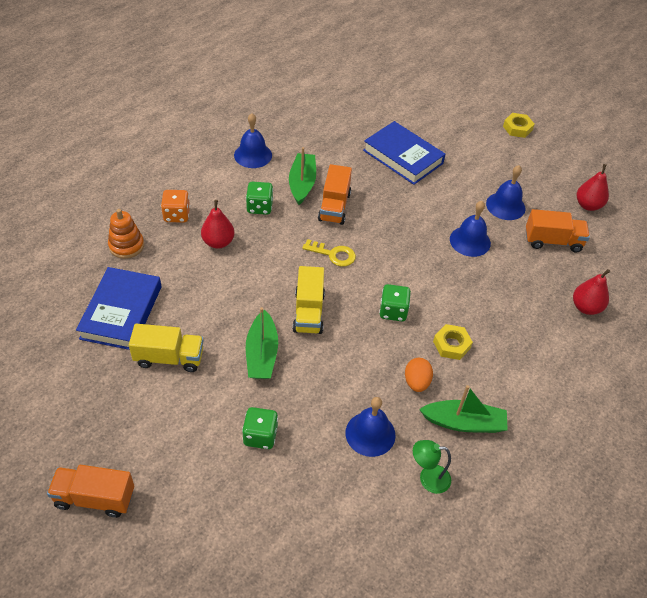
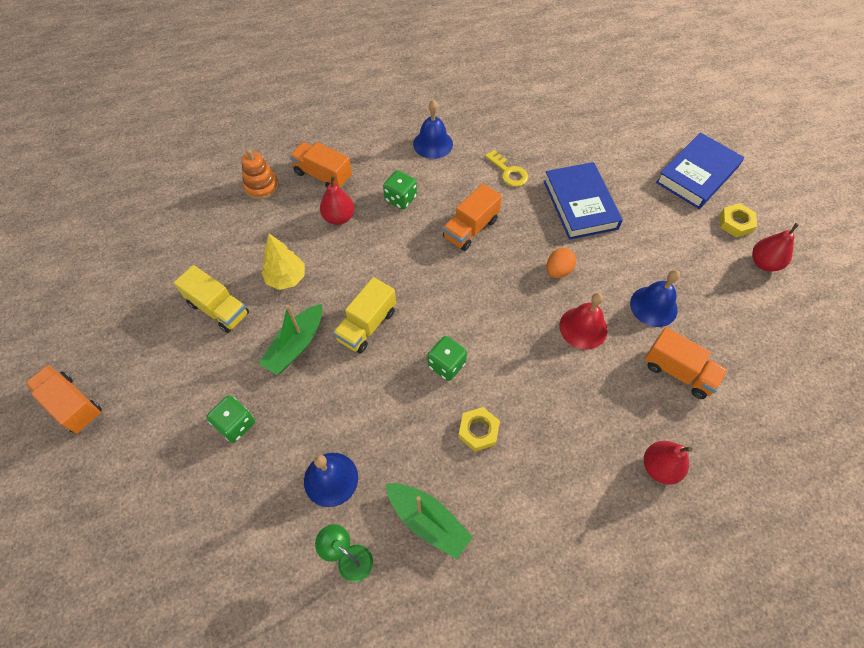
camera: 35 degrees right, 10 degrees up
blue book [76,267,162,350] -> blue book moved to [656,132,744,209]
orange dice [161,190,190,222] -> orange truck [290,142,352,189]
green boat [289,147,316,205] -> none
yellow key [302,239,356,267] -> yellow key moved to [485,150,528,187]
orange egg [405,358,433,392] -> orange egg moved to [547,248,576,278]
blue bell [450,201,491,257] -> red bell [559,293,608,349]
red pear [577,164,609,211] -> red pear moved to [752,223,799,272]
none -> yellow tree [262,234,305,290]

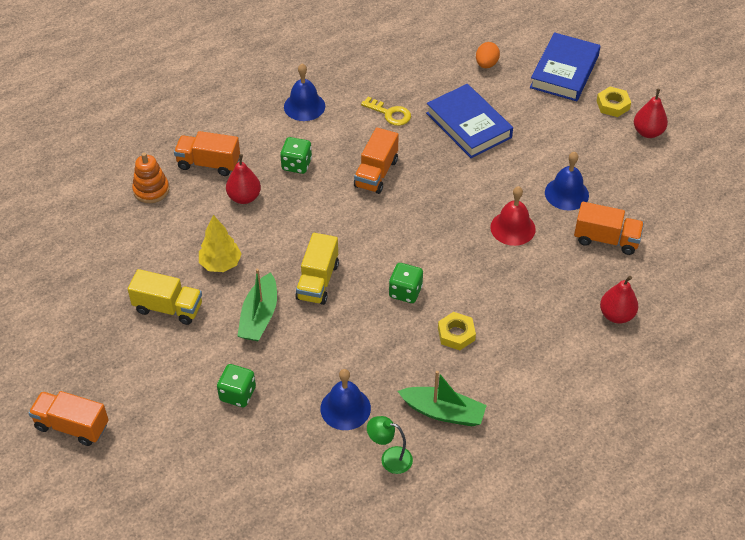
camera: 20 degrees left, 10 degrees down
orange egg [547,248,576,278] -> orange egg moved to [476,42,500,68]

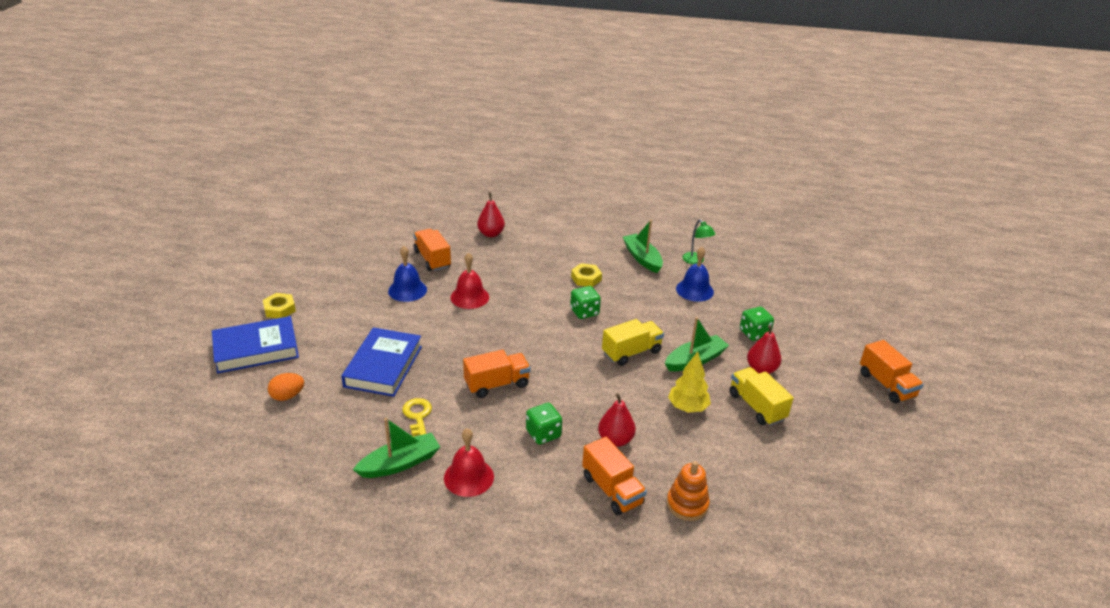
camera: 135 degrees left, 15 degrees down
blue bell [284,64,325,121] -> red bell [444,428,494,497]
red pear [634,89,668,138] -> red pear moved to [747,325,781,374]
none -> green boat [353,418,440,478]

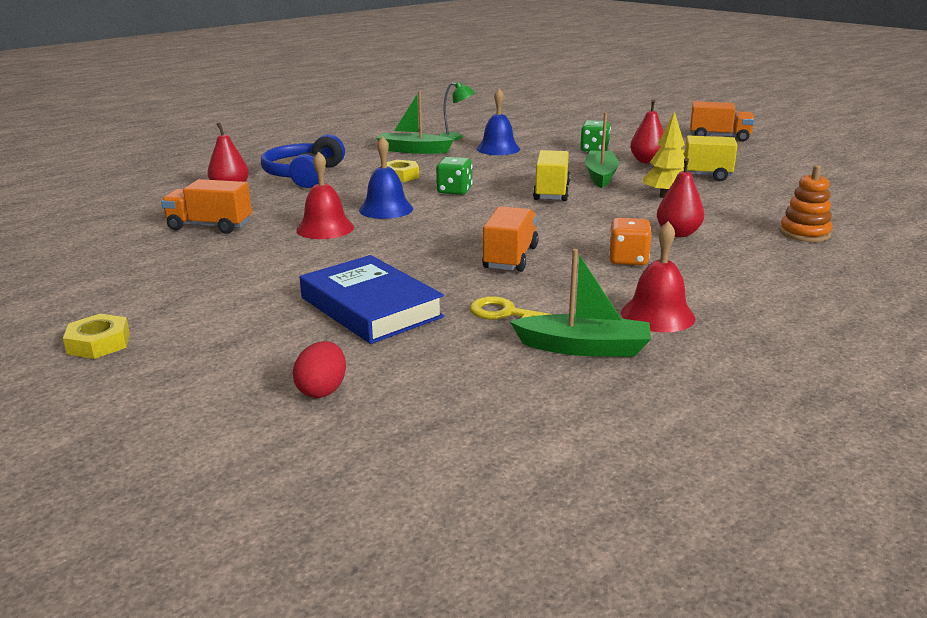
camera: 50 degrees left, 10 degrees down
blue book [212,316,299,374] -> none
orange egg [268,373,304,401] -> red egg [293,341,346,398]
green boat [353,418,440,478] -> green boat turned 90 degrees clockwise [510,249,651,357]
blue bell [388,246,427,302] -> blue bell moved to [359,136,413,219]
green dice [526,403,562,445] -> orange dice [609,218,651,265]
orange truck [582,437,647,515] -> none
none -> blue headphones [261,134,345,188]

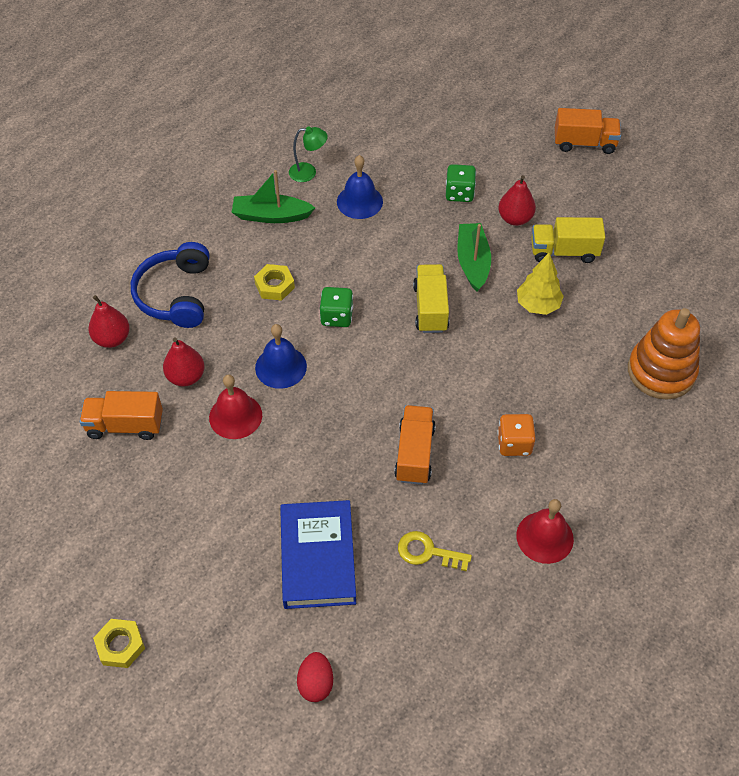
camera: 10 degrees left, 30 degrees up
blue book [300,255,444,344] -> blue book turned 45 degrees clockwise [280,500,356,609]
green boat [510,249,651,357] -> none
red pear [657,158,704,237] -> red pear moved to [163,337,205,387]
orange stacking toy [780,165,832,242] -> orange stacking toy [628,308,700,400], size x1.61

